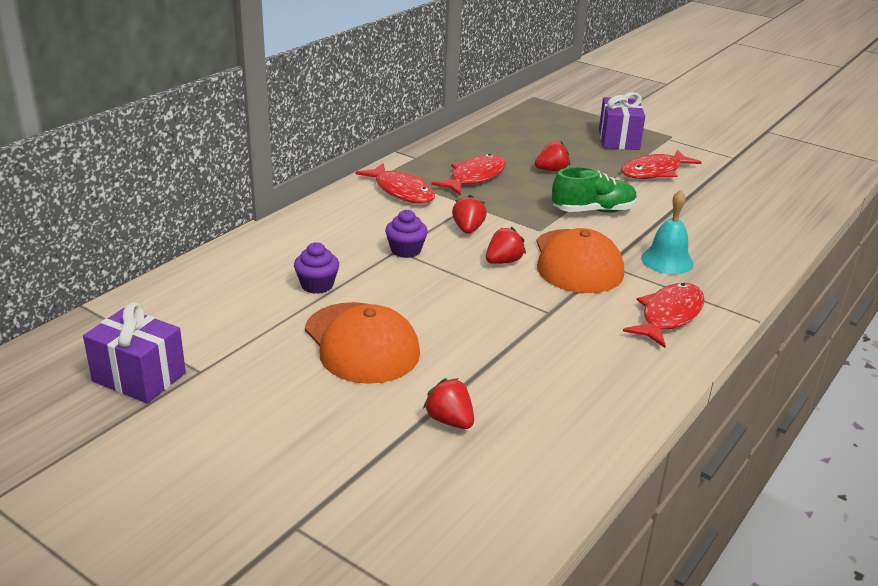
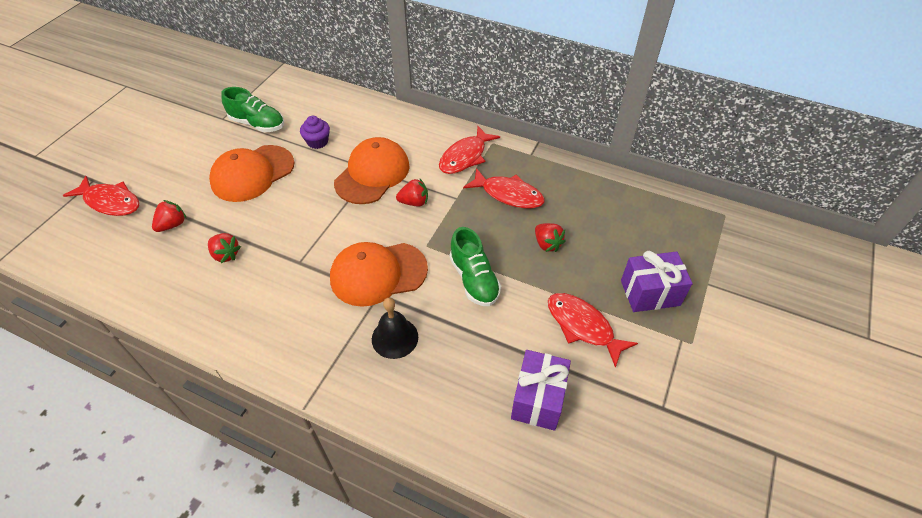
camera: 80 degrees right, 20 degrees up
purple gift [83,302,186,404] -> purple gift moved to [511,350,571,431]
purple cupcake [385,210,428,258] -> orange cap [334,137,410,204]
red strawberry [486,227,526,264] -> red strawberry moved to [208,233,241,263]
red fish [623,283,705,348] -> red fish moved to [63,176,139,216]
turquoise bell [641,190,694,274] -> black bell [372,298,418,359]
none -> green shoe [221,87,284,132]

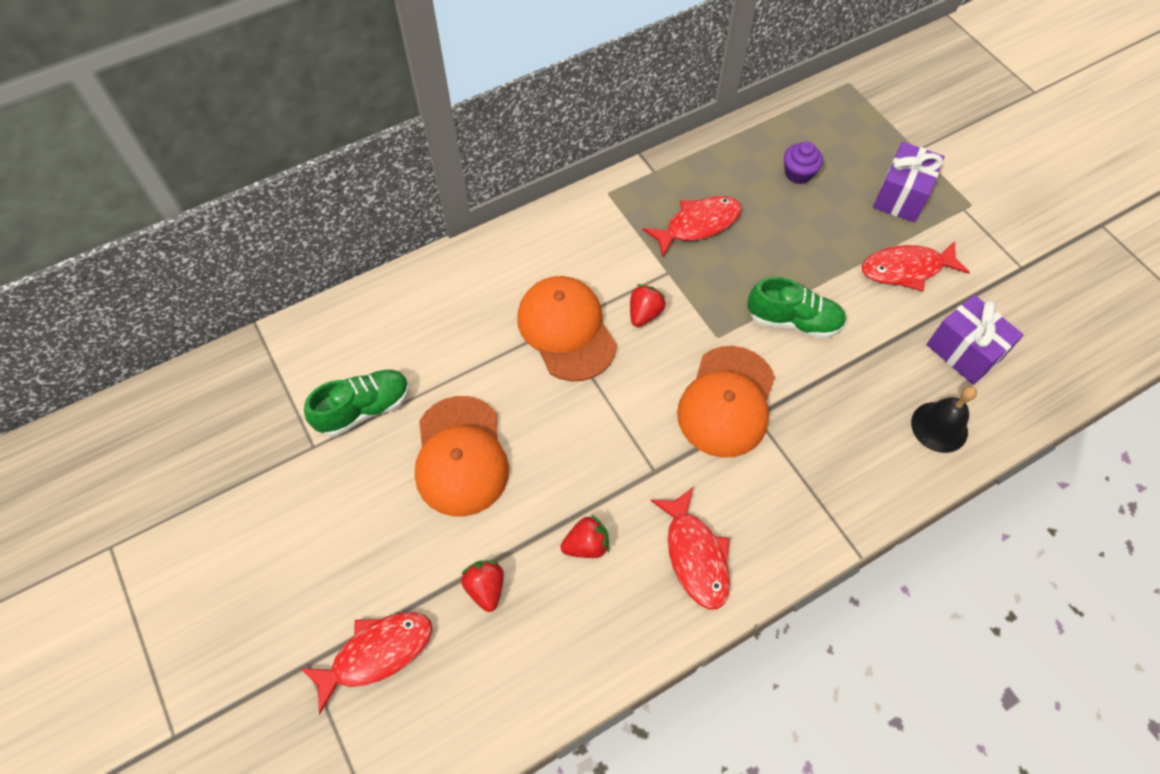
camera: 55 degrees left, 10 degrees up
purple cupcake [300,116,330,149] -> purple cupcake moved to [784,141,823,184]
black bell [372,298,418,359] -> black bell moved to [911,386,977,453]
red fish [439,126,500,174] -> red fish moved to [650,487,730,609]
red strawberry [535,223,566,252] -> none

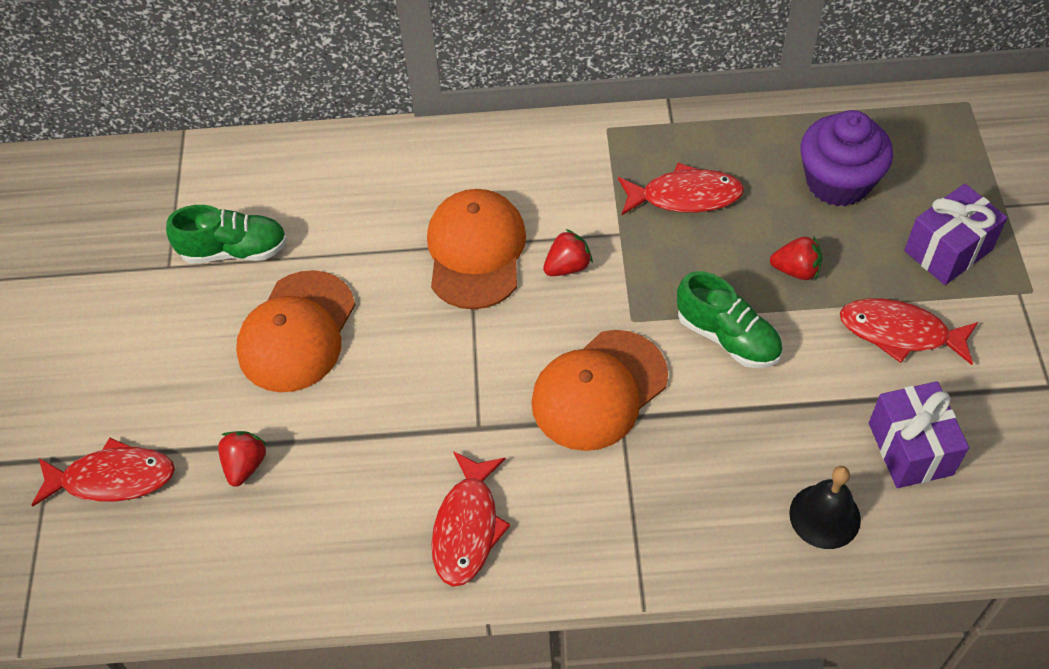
camera: 30 degrees right, 5 degrees down
red strawberry [561,515,610,558] -> red strawberry moved to [770,236,823,280]
purple cupcake [784,141,823,184] -> purple cupcake [800,110,893,207], size x1.84

